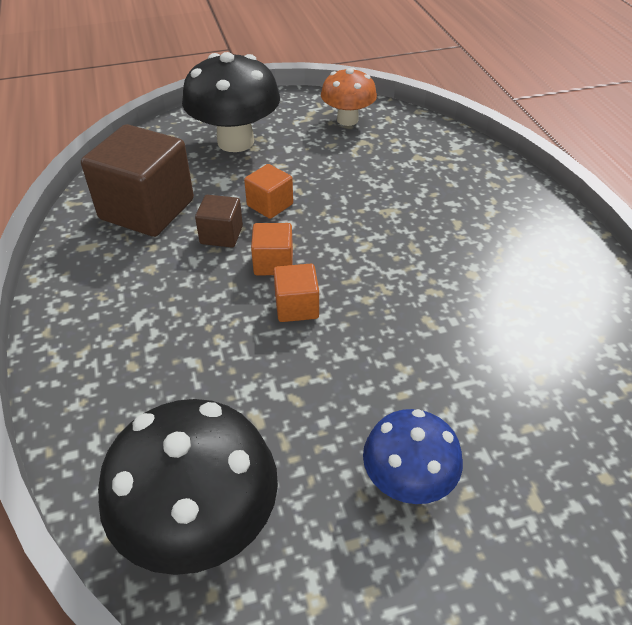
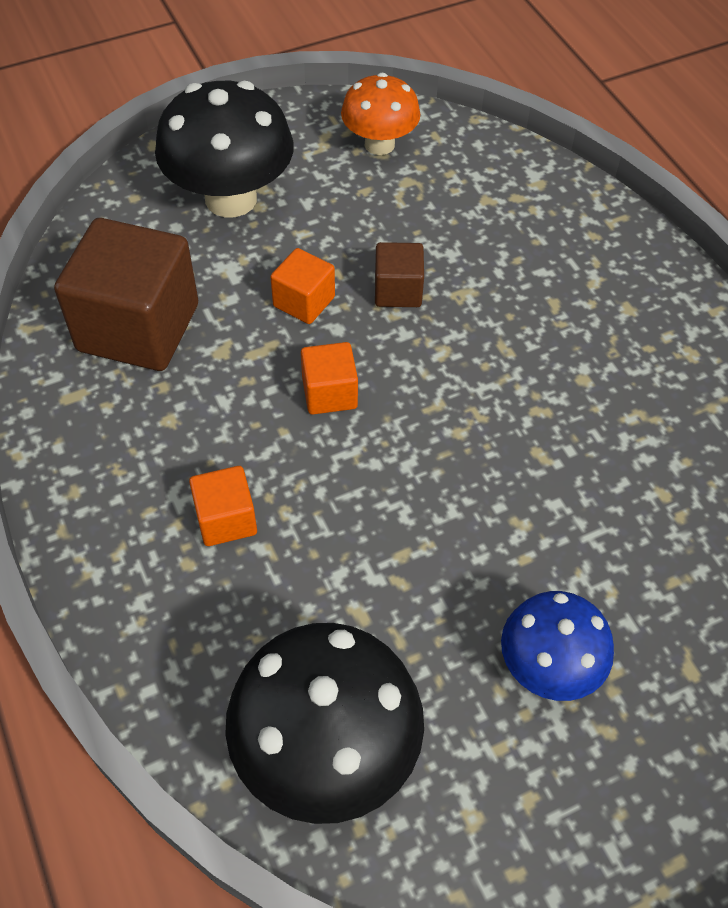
camera: 10 degrees left, 10 degrees up
brown cube [195,195,243,248] -> brown cube moved to [375,242,424,307]
orange cube [273,264,319,322] -> orange cube moved to [189,466,257,546]

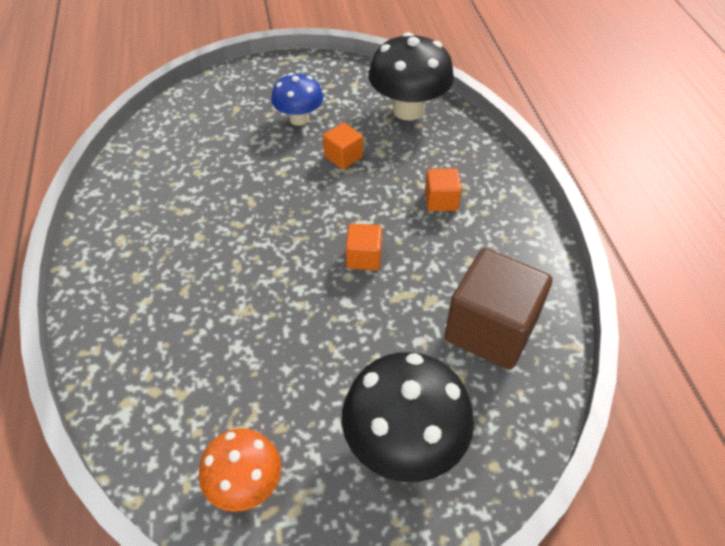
camera: 165 degrees left, 5 degrees down
orange cube [270,248,335,324] -> orange cube moved to [323,123,363,170]
brown cube [375,242,424,307] -> none

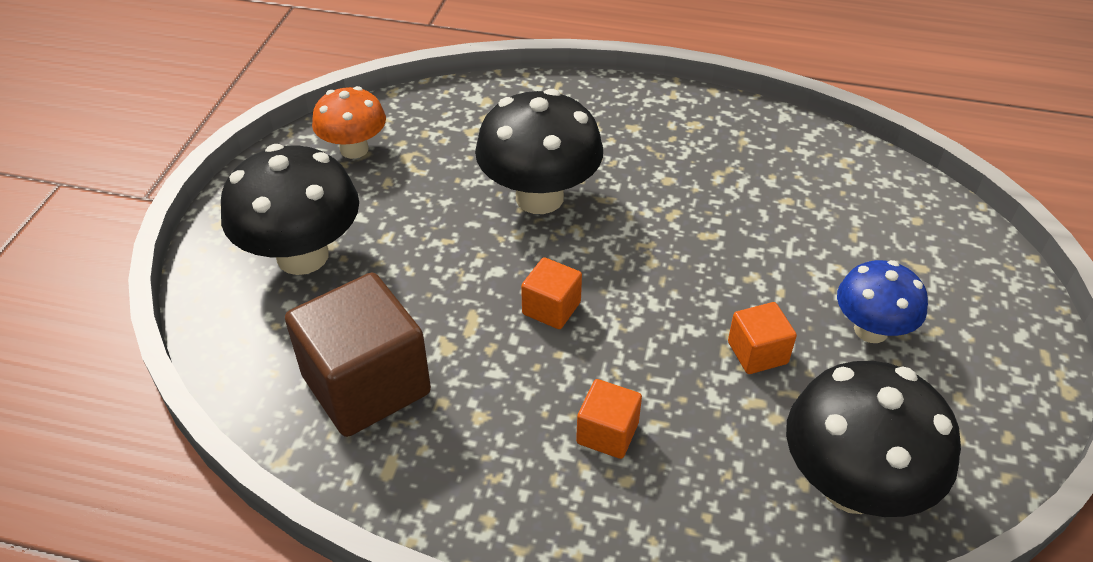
camera: 115 degrees right, 5 degrees down
none -> black mushroom [475,89,603,214]

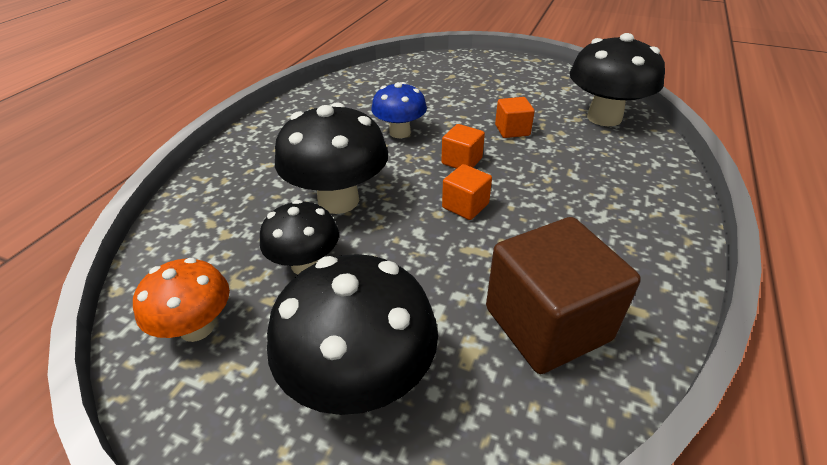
camera: 80 degrees left, 5 degrees down
orange cube [576,379,642,459] -> orange cube moved to [441,124,485,169]
blue mushroom [837,260,928,343] -> blue mushroom moved to [371,82,427,138]
none -> black mushroom [260,200,339,275]

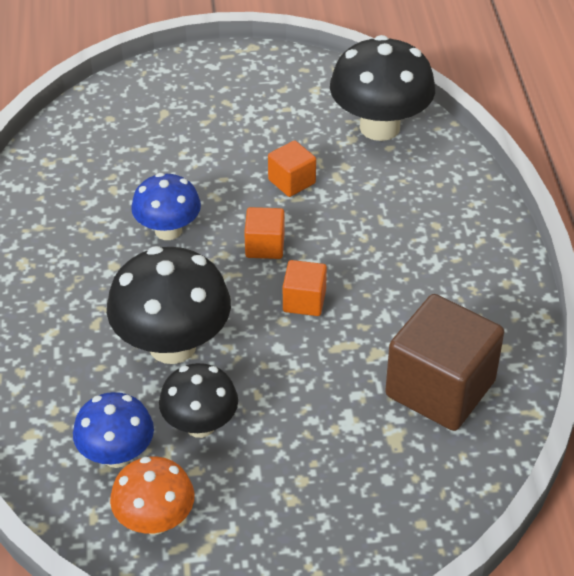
camera: 30 degrees left, 5 degrees up
black mushroom [267,254,438,415] -> none
none -> blue mushroom [73,392,154,468]

